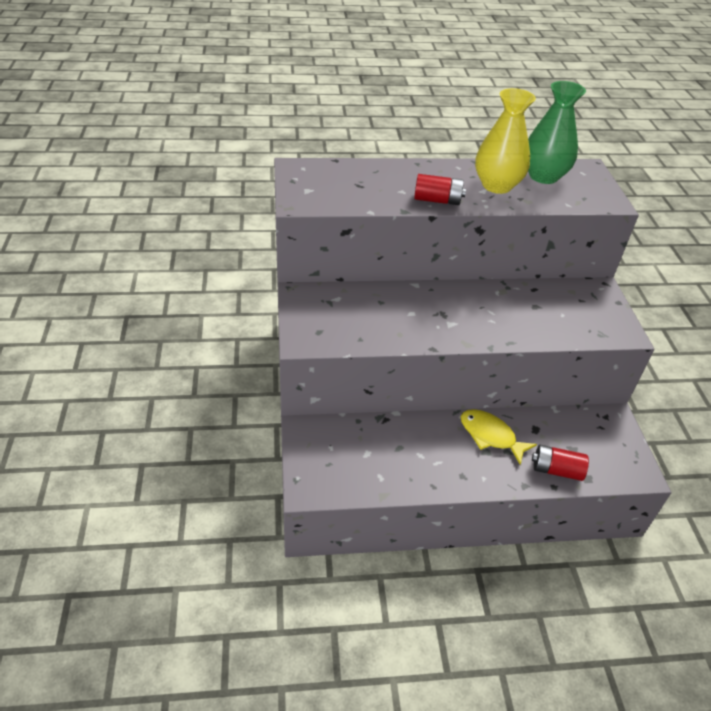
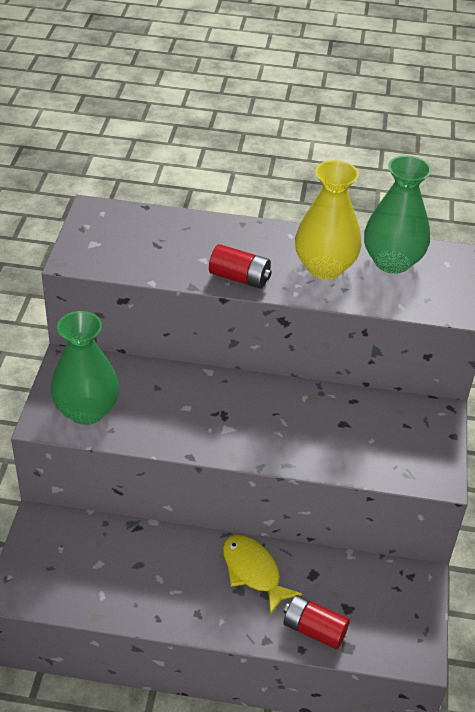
camera: 15 degrees right, 0 degrees up
none -> green vase [50,311,119,425]

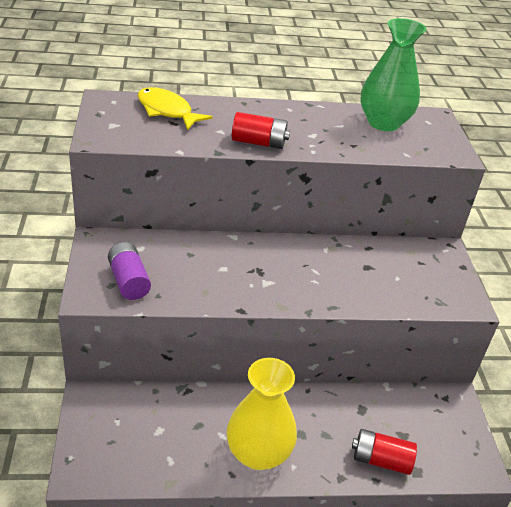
camera: 15 degrees left, 5 degrees down
green vase [50,311,119,425] -> purple battery [108,242,151,300]
yellow fish [223,535,302,615] -> yellow fish moved to [138,88,212,130]
yellow vase [295,160,362,279] -> yellow vase moved to [227,358,297,470]

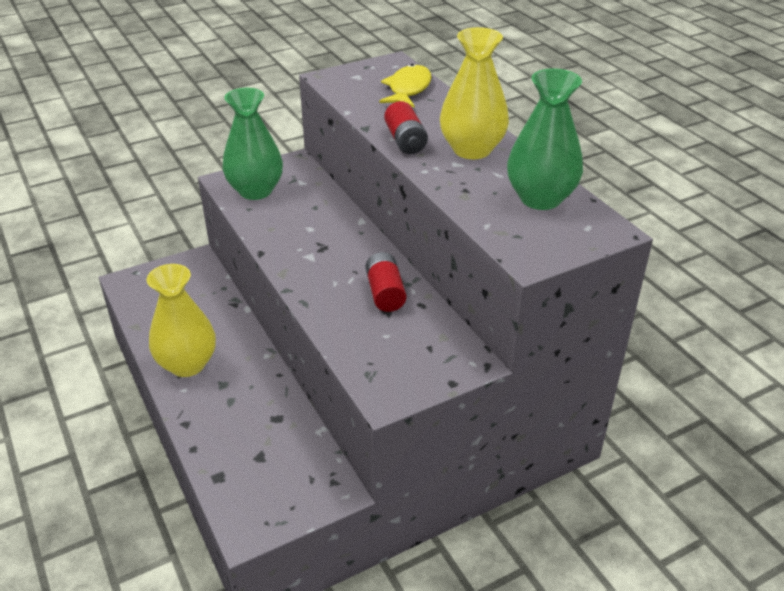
camera: 70 degrees right, 0 degrees up
purple battery [108,242,151,300] -> green vase [222,88,283,200]
red battery [352,429,417,475] -> red battery moved to [365,252,406,312]
none -> yellow vase [440,27,509,159]

